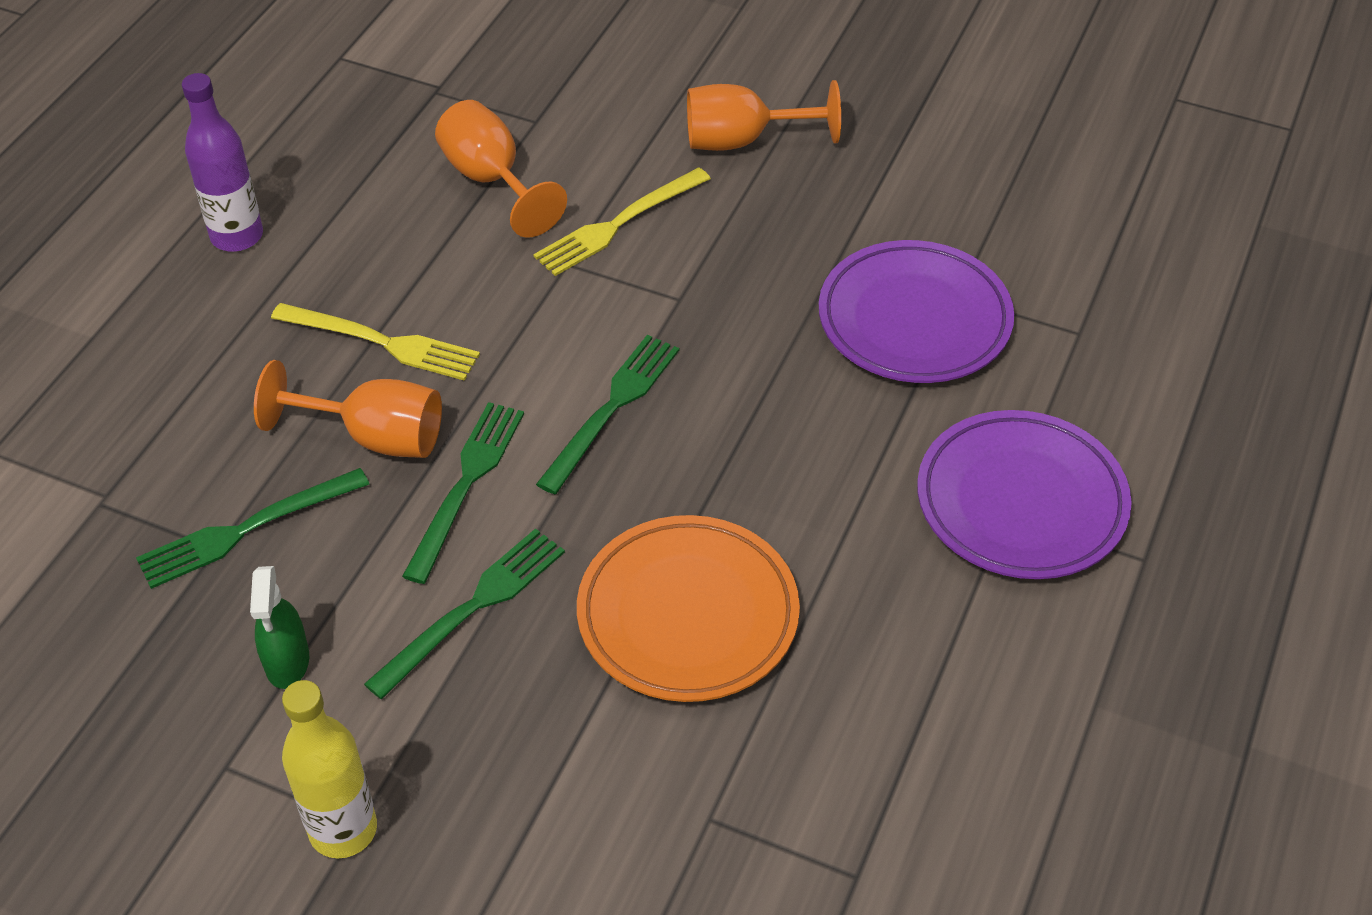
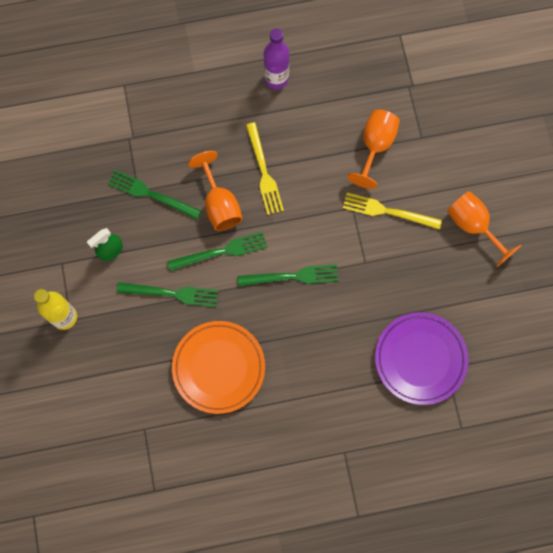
camera: 55 degrees right, 25 degrees up
purple plate [917,410,1132,579] -> none

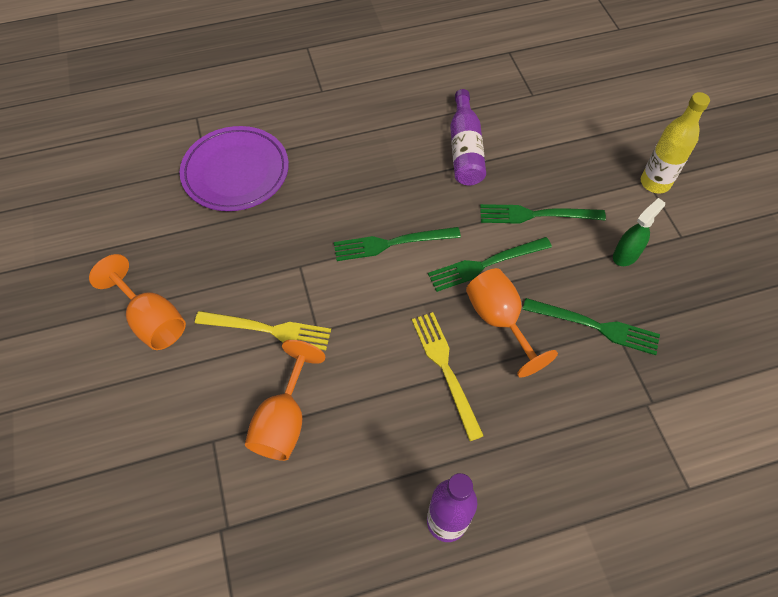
camera: 175 degrees right, 15 degrees down
orange plate [172,321,265,414] -> purple bottle [450,89,486,185]

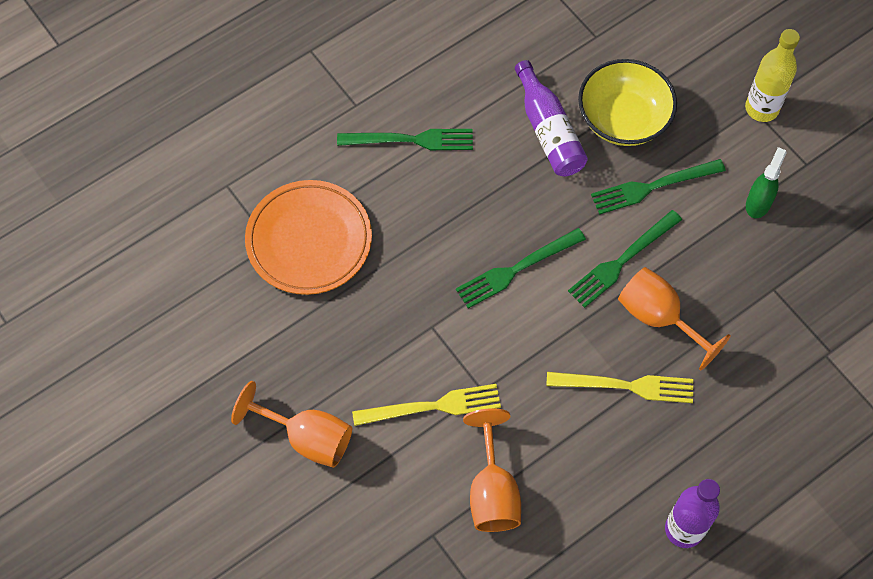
camera: 20 degrees left, 5 degrees up
purple plate [180,126,289,211] -> orange plate [245,180,372,295]
yellow fork [412,312,484,441] -> yellow fork turned 135 degrees clockwise [546,372,693,403]
green fork [522,298,660,355] -> green fork moved to [337,129,473,150]
none -> yellow bowl [578,59,677,146]

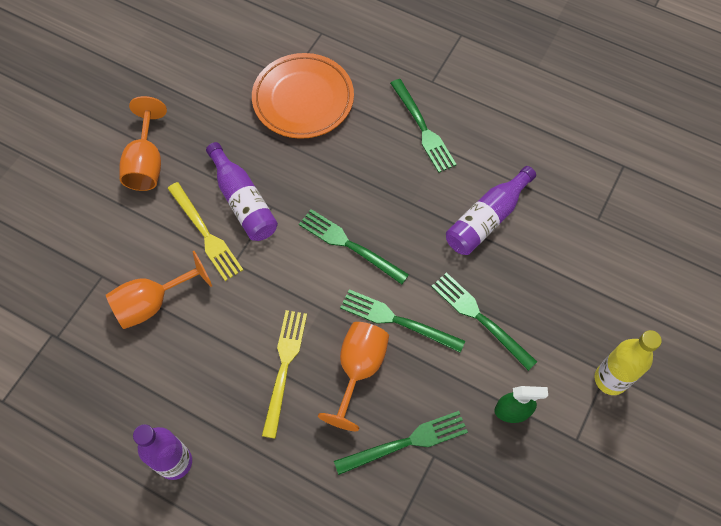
camera: 65 degrees right, 0 degrees up
yellow fork [546,372,693,403] -> yellow fork turned 150 degrees counterclockwise [262,310,307,439]
yellow bowl [578,59,677,146] -> none
none -> purple bottle [206,142,278,241]
none -> green fork [334,411,468,475]

